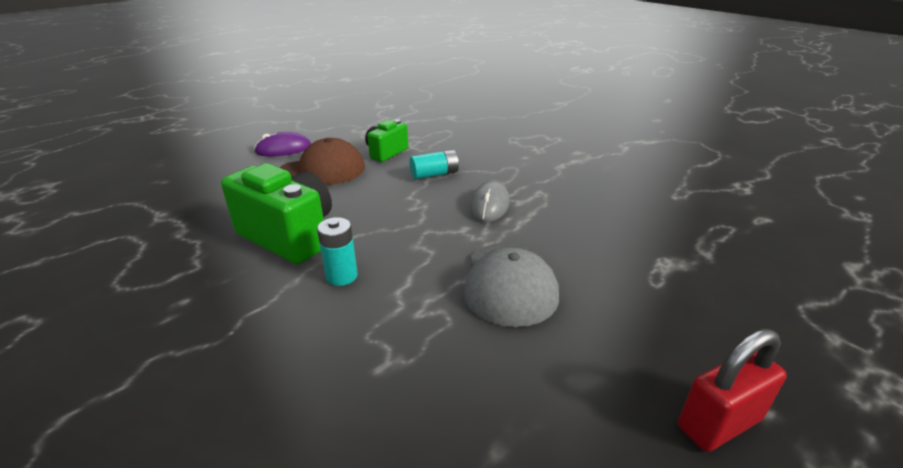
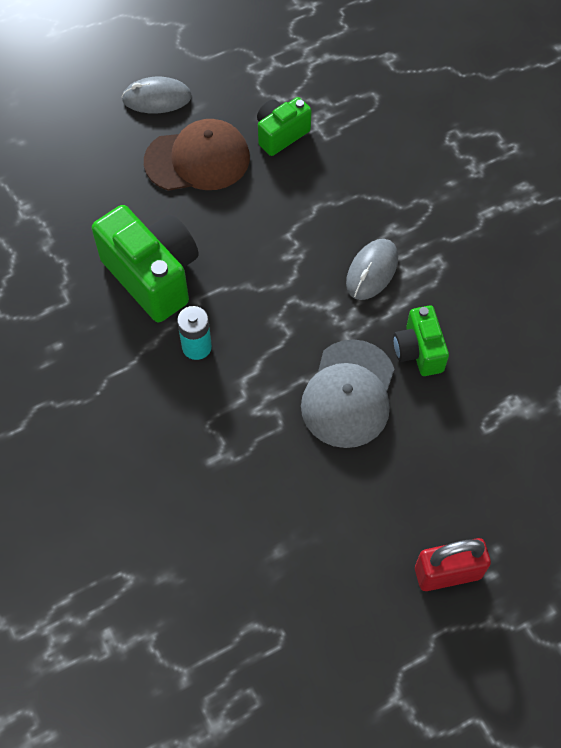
camera: 15 degrees right, 30 degrees up
purple mouse [254,132,311,156] -> grey mouse [121,77,192,113]
turquoise battery [409,150,459,180] -> none
none -> green camera [393,305,449,376]

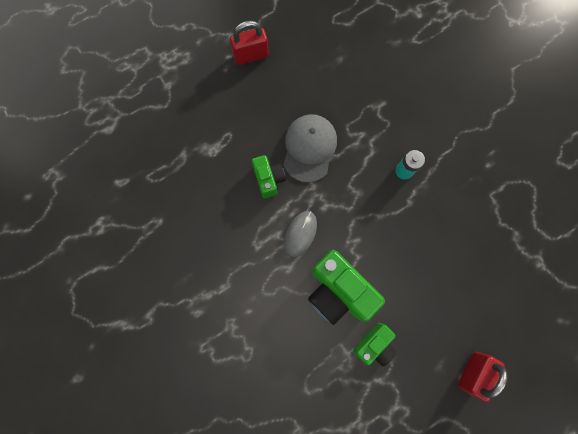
camera: 175 degrees right, 15 degrees up
green camera [92,205,199,322] -> green camera moved to [308,250,385,325]
grey mouse [121,77,192,113] -> red padlock [458,352,508,402]
brown cap [144,119,250,191] -> none

